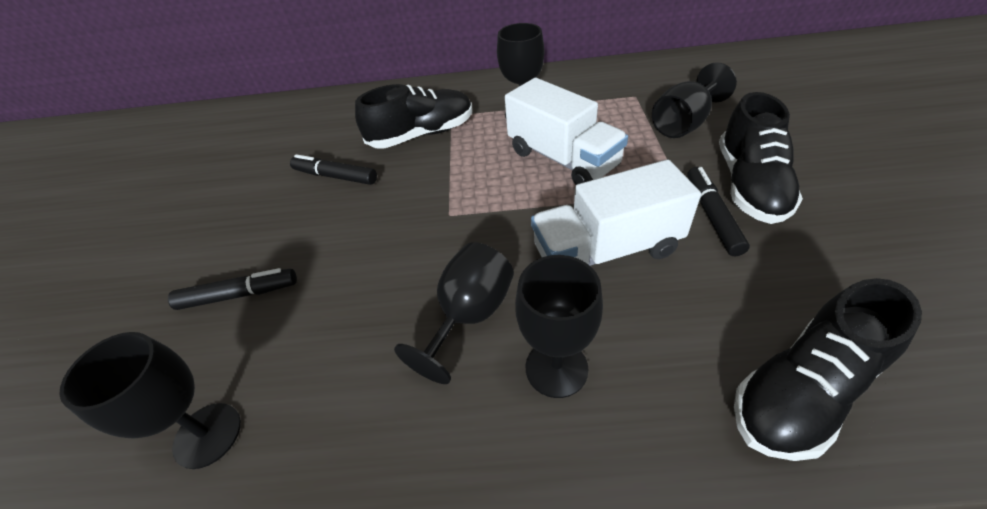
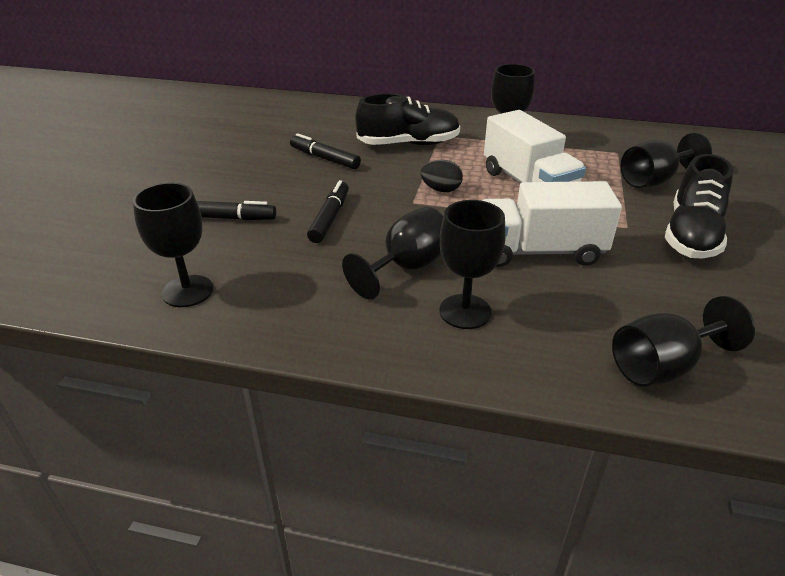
camera: 10 degrees right, 10 degrees down
black marker [687,167,750,256] -> black marker moved to [307,180,349,243]
black shoe [734,278,922,461] -> black goblet [612,296,755,387]
none -> black egg [421,160,463,192]

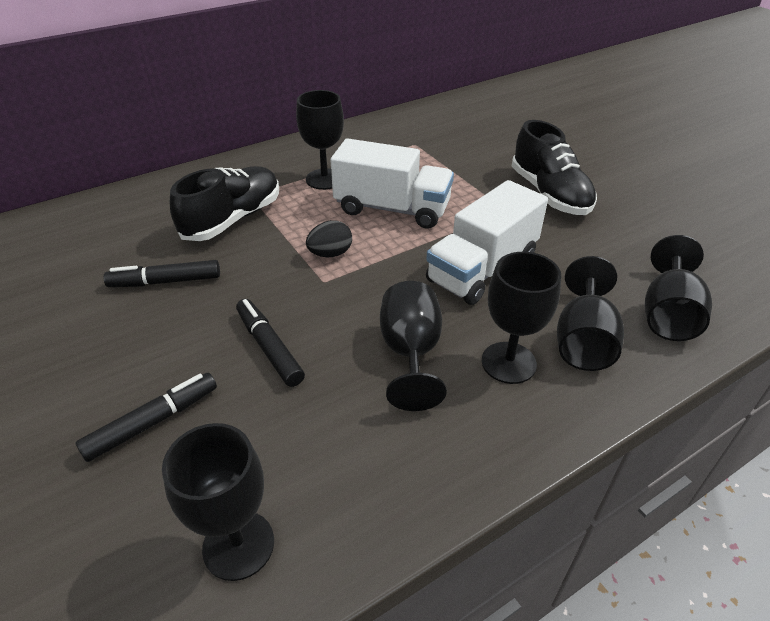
camera: 45 degrees left, 5 degrees up
black goblet [621,133,712,188] -> black goblet moved to [557,256,624,371]

